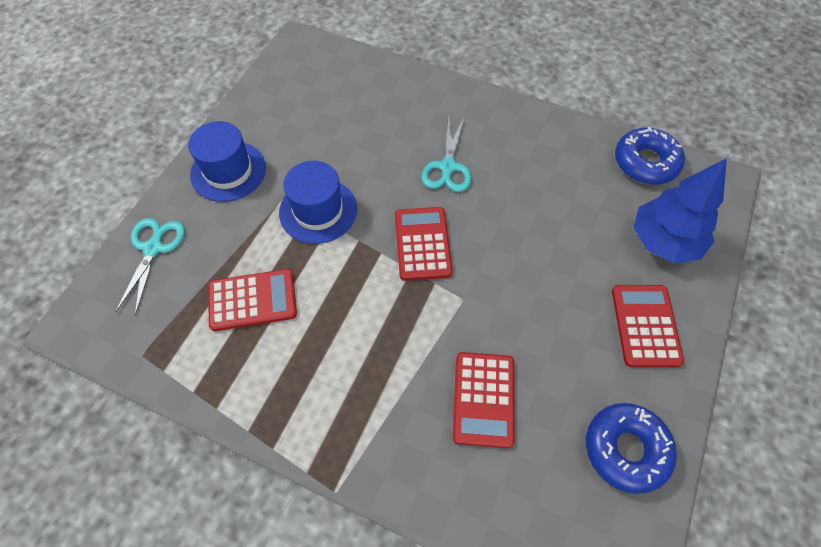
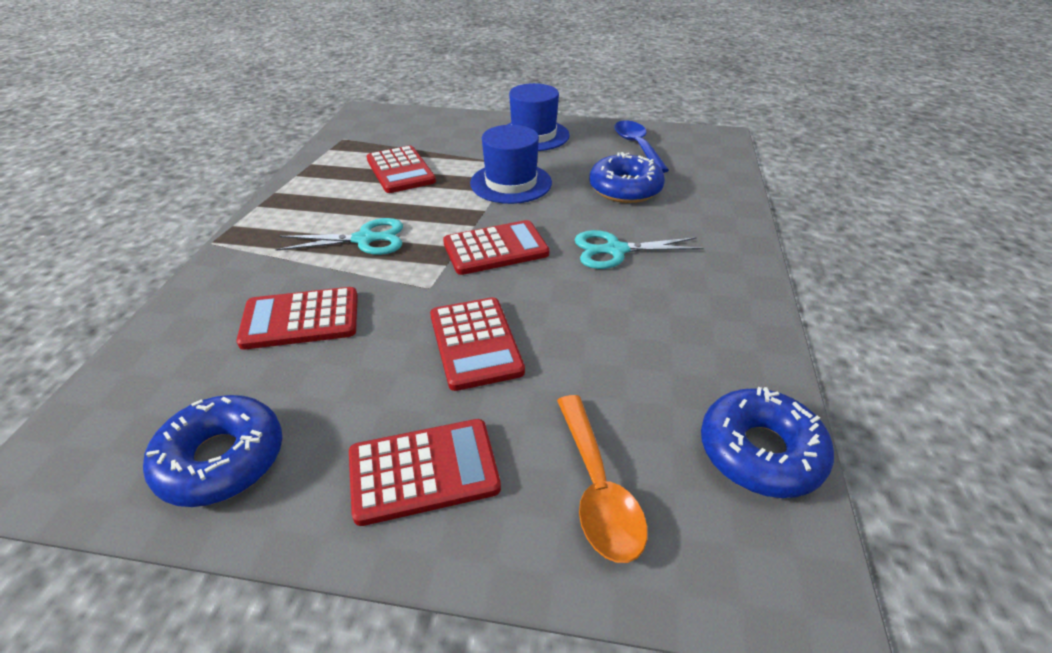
camera: 75 degrees right, 20 degrees down
turquoise scissors [116,218,185,315] -> turquoise scissors moved to [275,218,403,255]
blue tree [633,158,727,263] -> orange spoon [557,395,648,563]
none -> red calculator [430,297,525,391]
none -> blue donut [589,152,665,203]
none -> blue spoon [614,120,669,173]

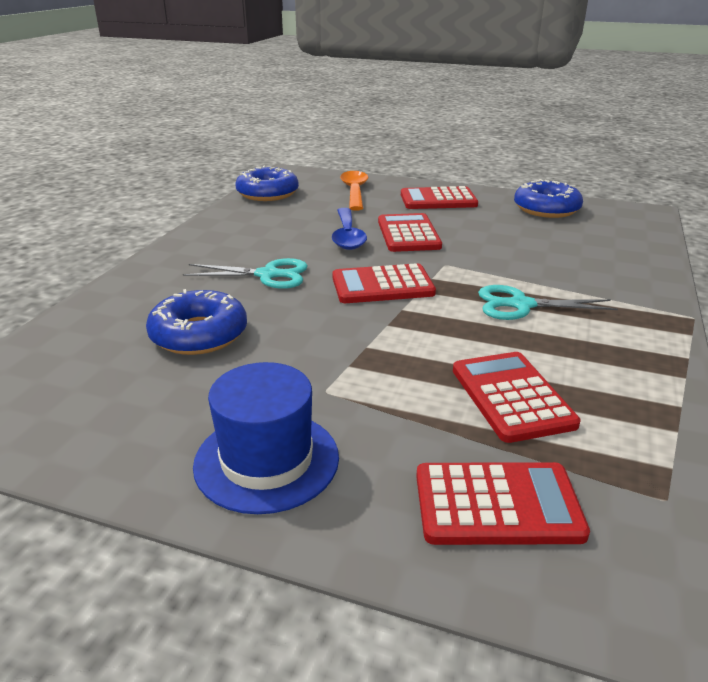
camera: 170 degrees left, 10 degrees down
red calculator [236,287,358,350] -> red calculator moved to [416,462,590,545]
blue hat [470,125,552,204] -> none
blue spoon [614,120,669,173] -> blue spoon moved to [332,208,367,250]

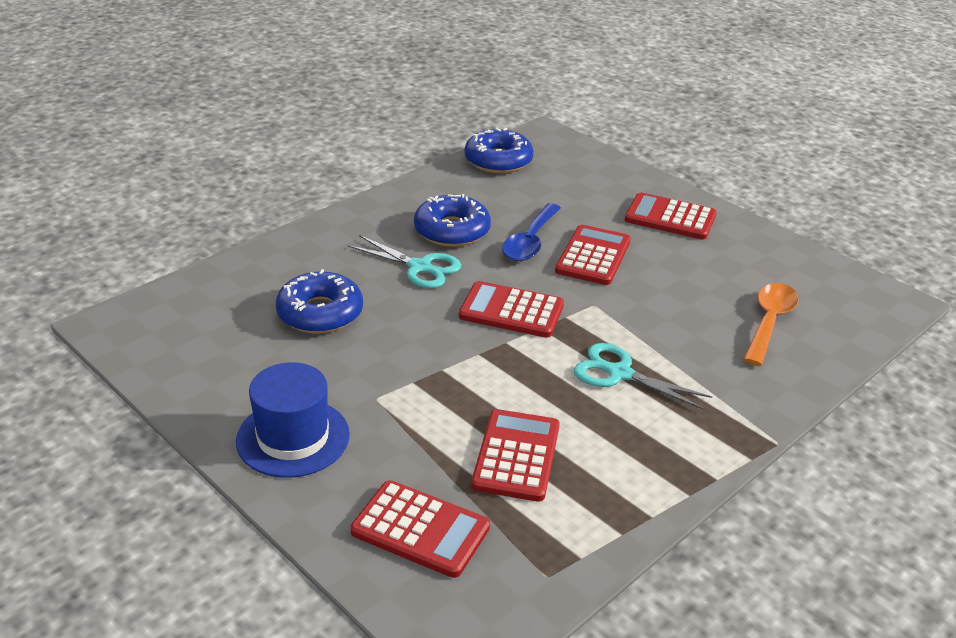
camera: 25 degrees right, 5 degrees up
orange spoon [340,171,368,211] -> orange spoon moved to [743,283,799,366]
blue donut [514,179,583,218] -> blue donut moved to [414,194,491,247]

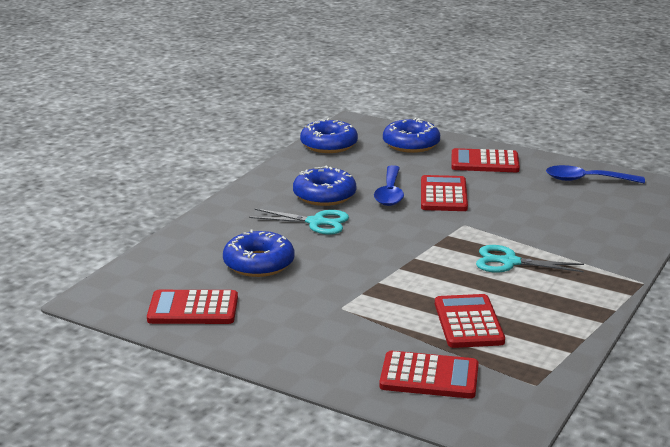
camera: 15 degrees left, 10 degrees down
blue hat [236,362,350,478] -> none
red calculator [459,281,564,338] -> red calculator moved to [147,290,238,324]
orange spoon [743,283,799,366] -> none
none -> blue donut [383,118,440,153]
none -> blue spoon [546,165,645,183]

